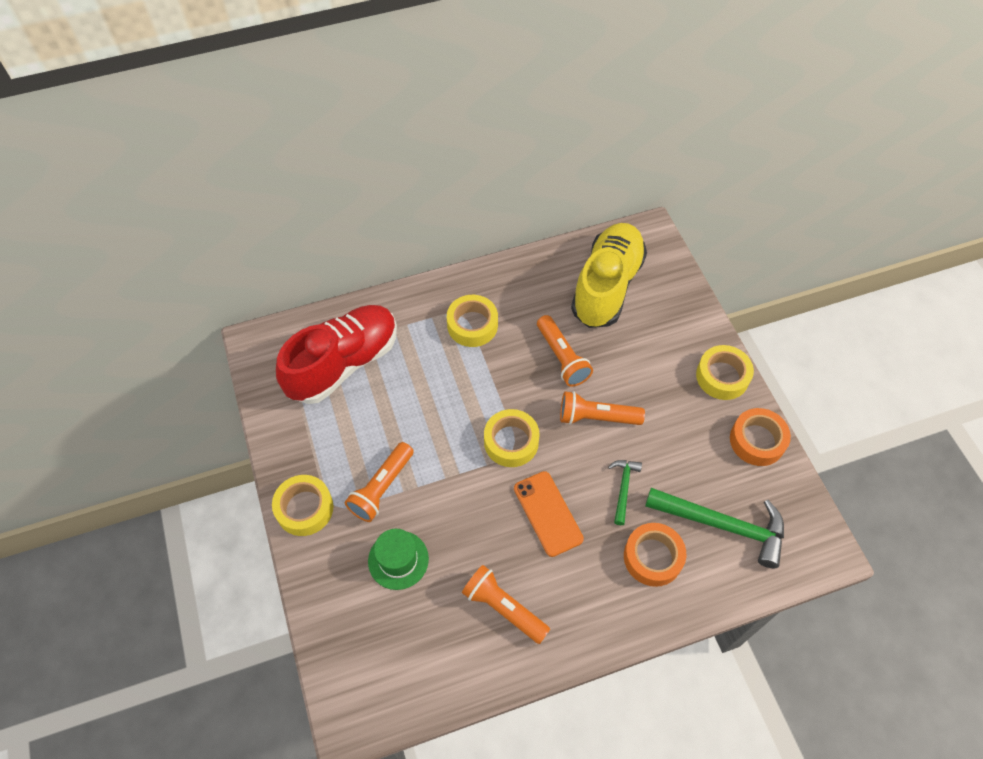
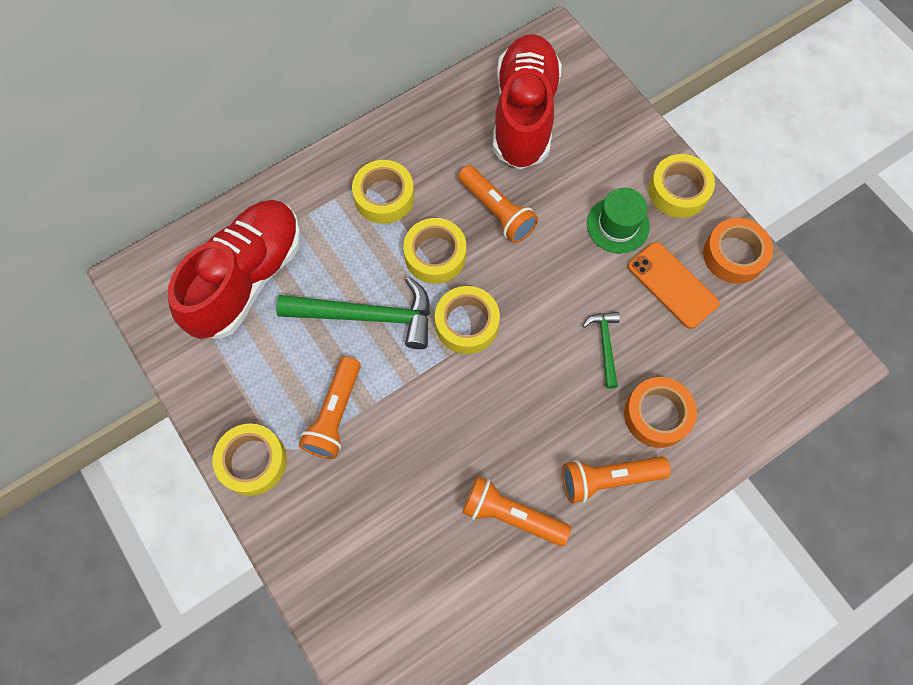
camera: 15 degrees left, 10 degrees up
green hat [368,529,429,590] -> green hat moved to [587,188,650,253]
orange phone [514,471,584,557] -> orange phone moved to [628,242,720,329]
orange flashlight [560,391,645,425] -> orange flashlight moved to [562,456,671,503]
yellow shoe [571,223,647,328] -> red shoe [493,34,562,169]
green hammer [645,488,784,568] -> green hammer moved to [276,277,430,349]
none -> yellow tape [403,218,466,284]

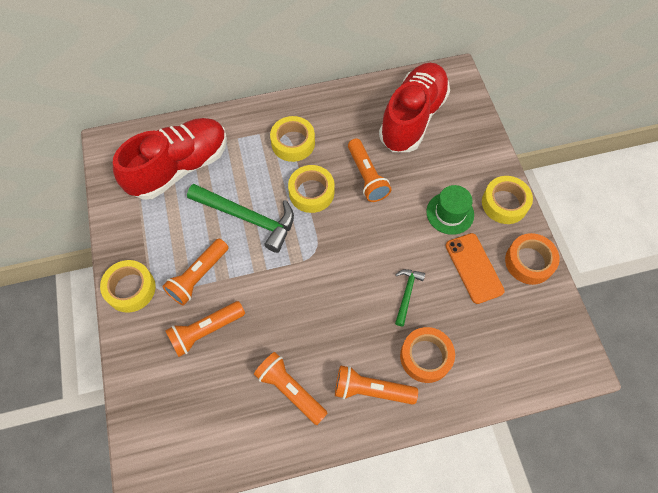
camera: 20 degrees right, 5 degrees down
yellow tape [435,286,500,354] -> none
none -> orange flashlight [165,301,245,357]

